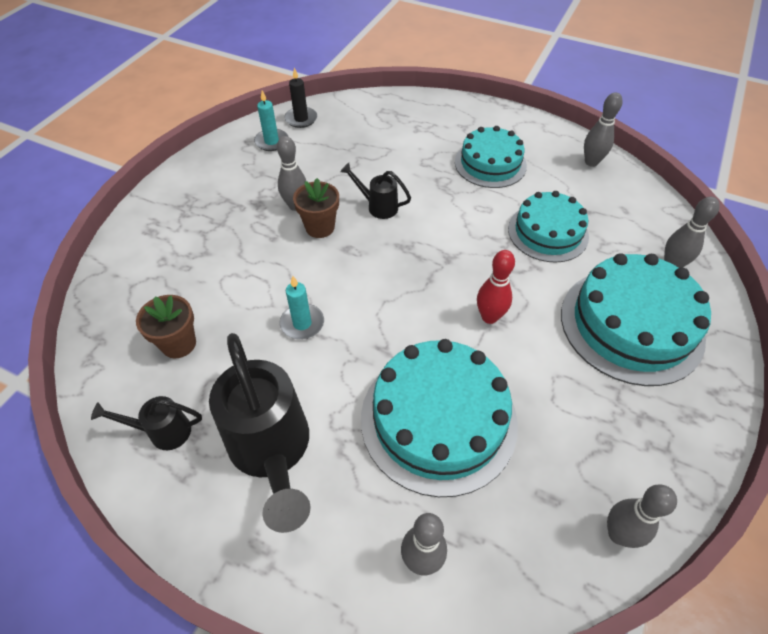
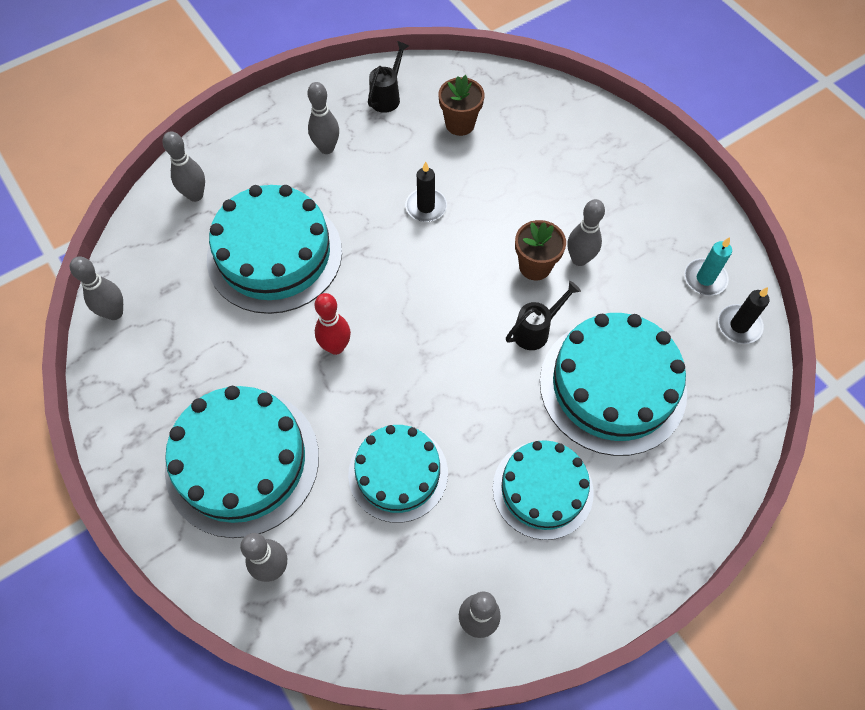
camera: 120 degrees right, 10 degrees up
black watering can [209,333,311,533] -> grey bowling pin [308,82,339,154]
turquoise candle [280,276,324,340] -> black candle [405,161,447,222]
none -> turquoise cake [540,313,687,456]

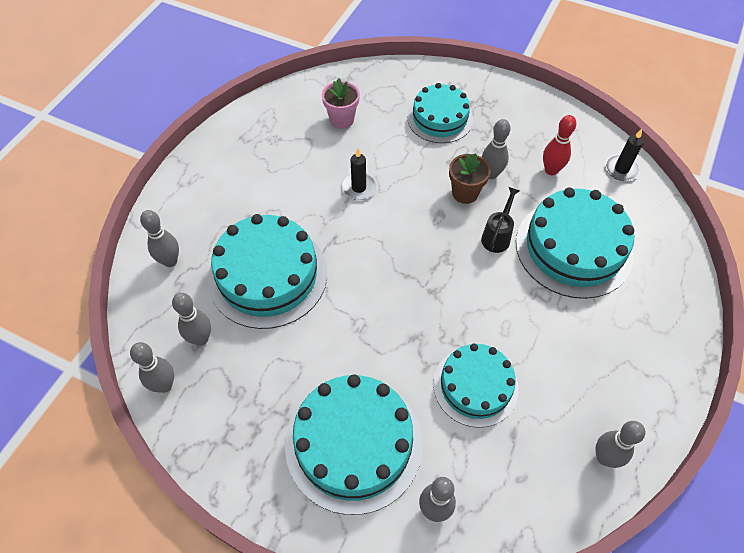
camera: 30 degrees left, 5 degrees down
grey bowling pin [308,82,339,154] -> grey bowling pin moved to [172,293,211,346]
red bowling pin [315,293,351,355] -> red bowling pin moved to [543,115,576,175]
black watering can [368,41,409,113] -> none
brown flower pot [439,75,485,136] -> pink flower pot [322,78,360,129]
turquoise cake [493,440,594,540] -> turquoise cake moved to [407,83,473,143]
turquoise candle [685,237,732,295] -> none

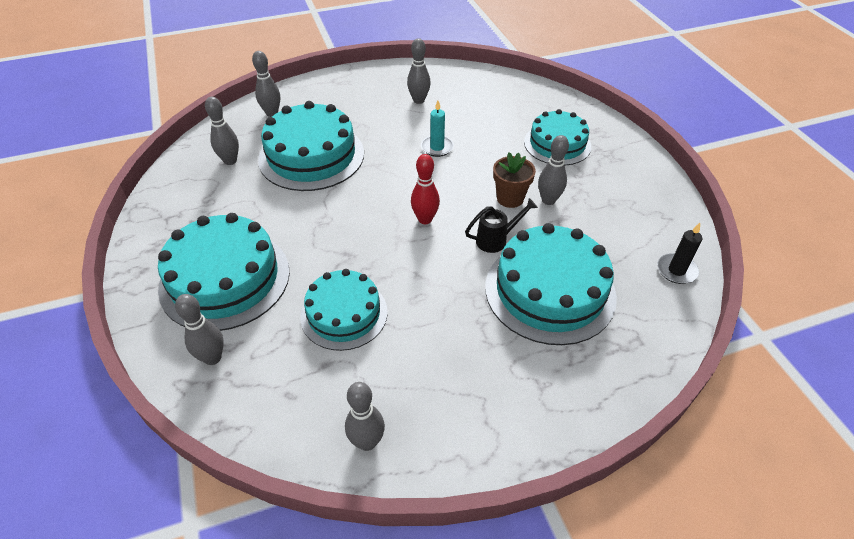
camera: 45 degrees right, 10 degrees down
grey bowling pin [130,342,174,393] -> grey bowling pin moved to [407,38,431,104]
pink flower pot [322,78,360,129] -> none
black candle [341,149,376,200] -> turquoise candle [421,101,454,157]
red bowling pin [543,115,576,175] -> red bowling pin moved to [411,154,440,224]

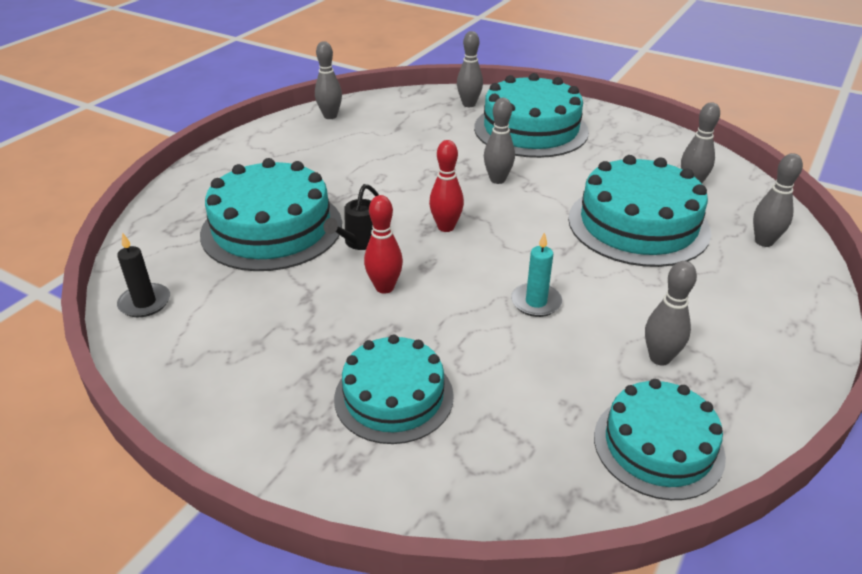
camera: 140 degrees right, 10 degrees down
turquoise cake [300,269,388,351] -> turquoise cake moved to [594,379,726,500]
brown flower pot [493,152,536,208] -> red bowling pin [364,195,403,294]
grey bowling pin [538,135,569,205] -> grey bowling pin moved to [484,98,515,184]

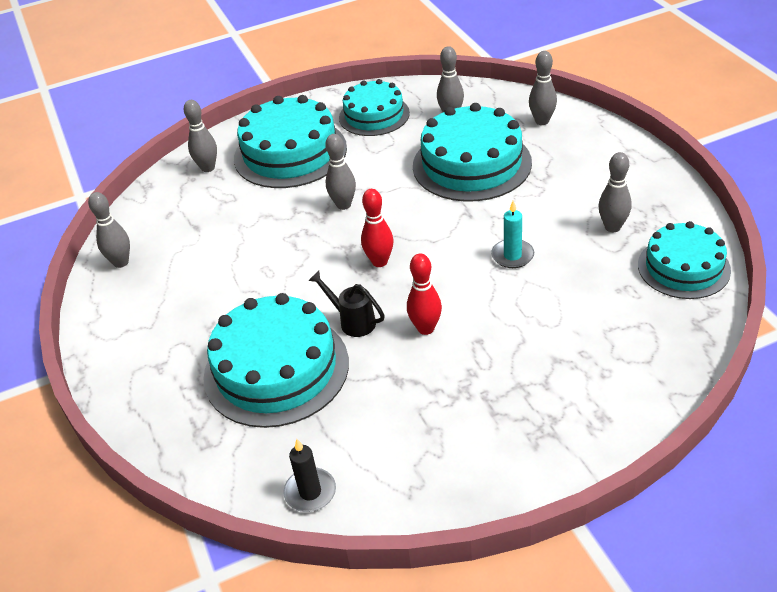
camera: 50 degrees left, 5 degrees up
black watering can [323,184,379,250] -> black watering can turned 150 degrees clockwise [308,271,385,337]
turquoise cake [334,334,454,444] -> turquoise cake moved to [339,79,410,136]

